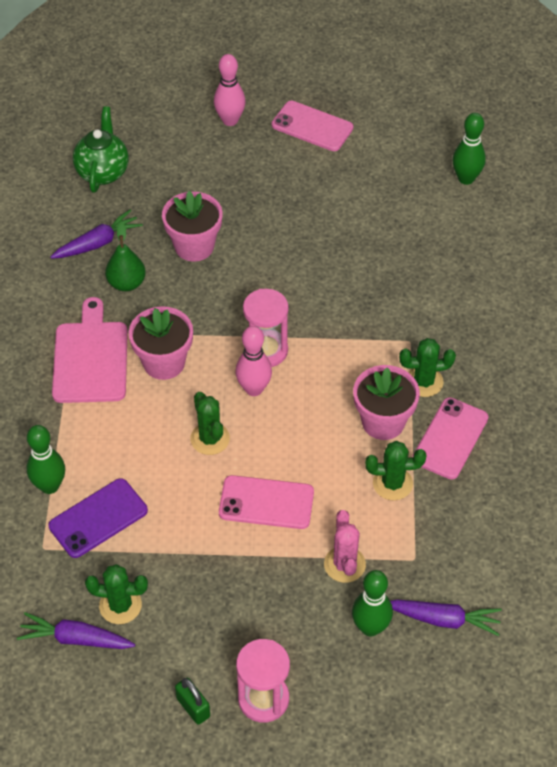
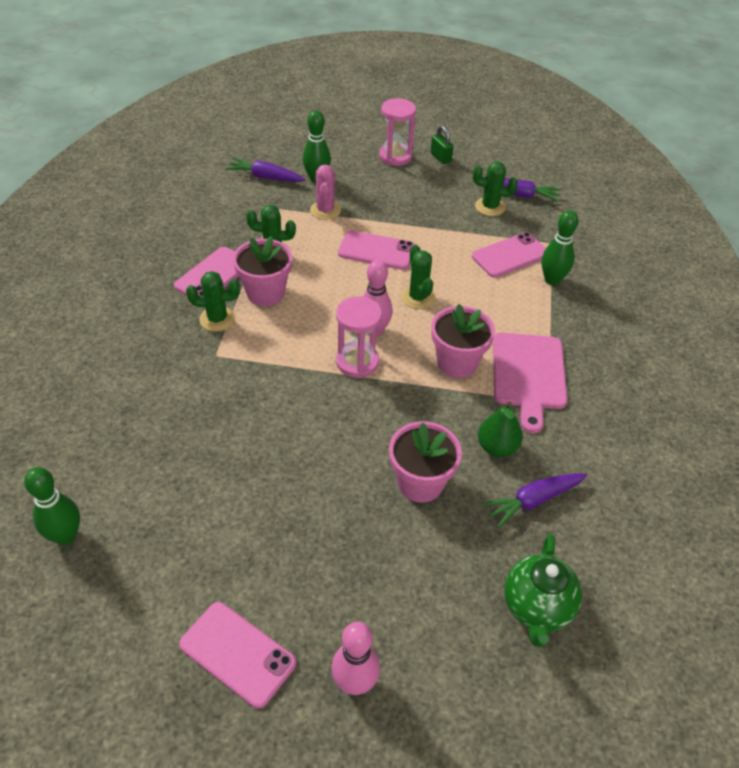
camera: 175 degrees left, 5 degrees down
purple phone [48,478,148,558] -> pink phone [472,232,546,278]

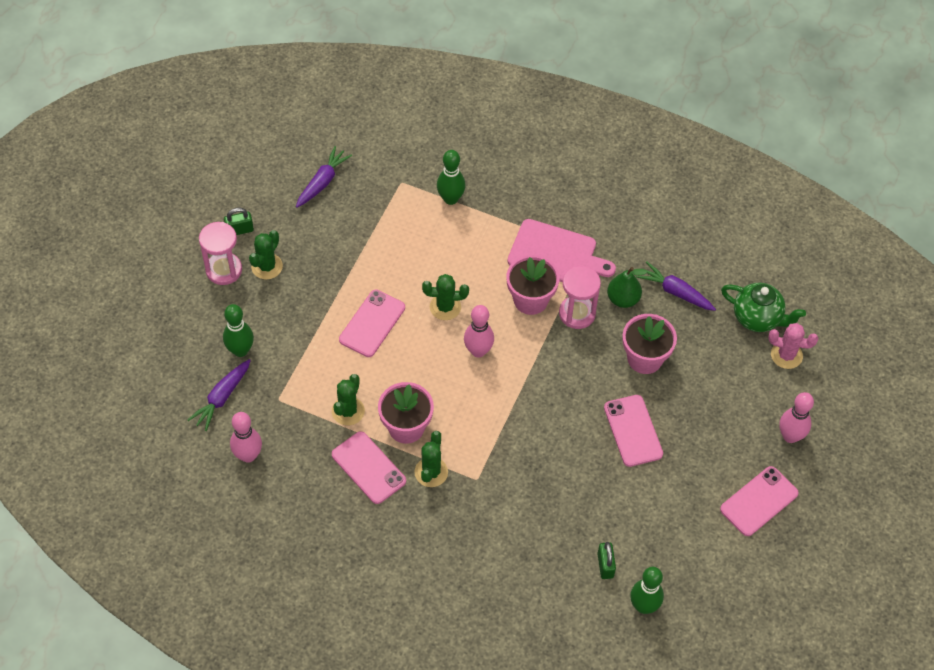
camera: 75 degrees left, 10 degrees up
pink cactus [310,164,341,220] -> pink cactus moved to [768,323,818,369]
pink hourglass [336,296,382,378] -> pink hourglass moved to [559,266,601,329]
pink phone [472,232,546,278] -> pink phone moved to [604,395,663,467]
green cactus [473,162,518,216] -> green cactus moved to [249,230,283,280]
purple carrot [482,473,587,528] -> purple carrot turned 135 degrees clockwise [636,262,716,311]
none -> pink bowling pin [230,412,262,463]
none -> green padlock [598,542,616,579]

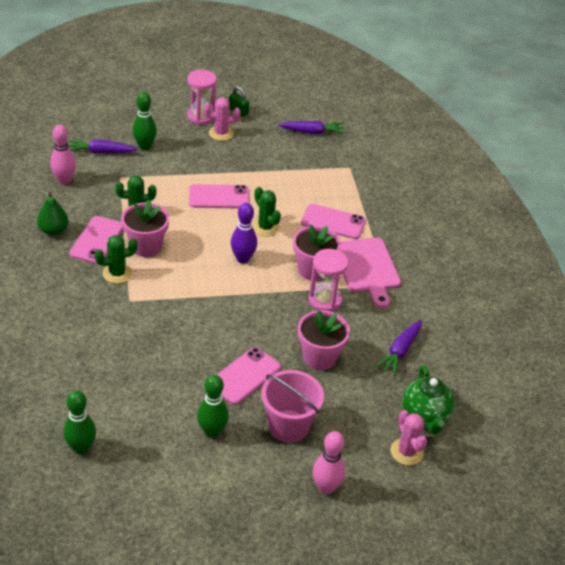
camera: 55 degrees right, 15 degrees down
green cactus [249,230,283,280] -> pink cactus [204,97,240,141]
green bowling pin [437,150,465,205] -> green bowling pin moved to [197,375,229,438]
pink bowling pin [464,305,494,358] -> purple bowling pin [231,203,257,263]
green padlock [598,542,616,579] -> none
green pear [607,267,647,308] -> green pear moved to [37,191,69,236]
purple carrot [636,262,716,311] -> purple carrot turned 150 degrees counterclockwise [375,320,422,376]
pink phone [720,466,799,536] -> pink phone moved to [301,204,366,239]
none -> pink bucket [261,370,324,443]

